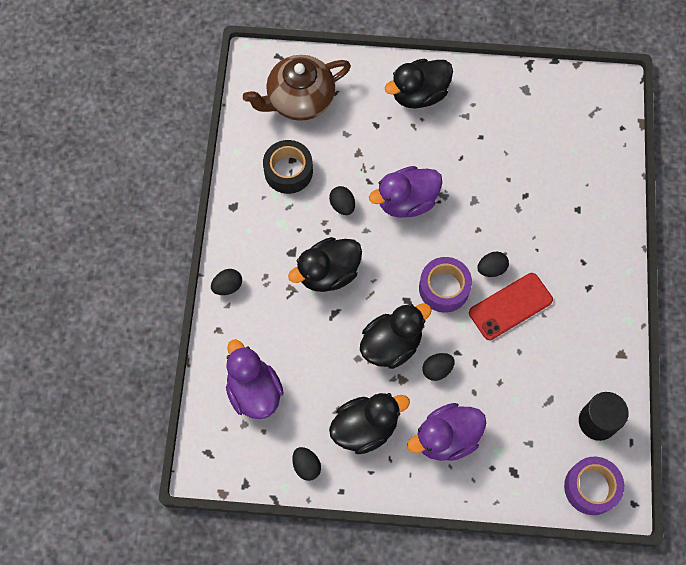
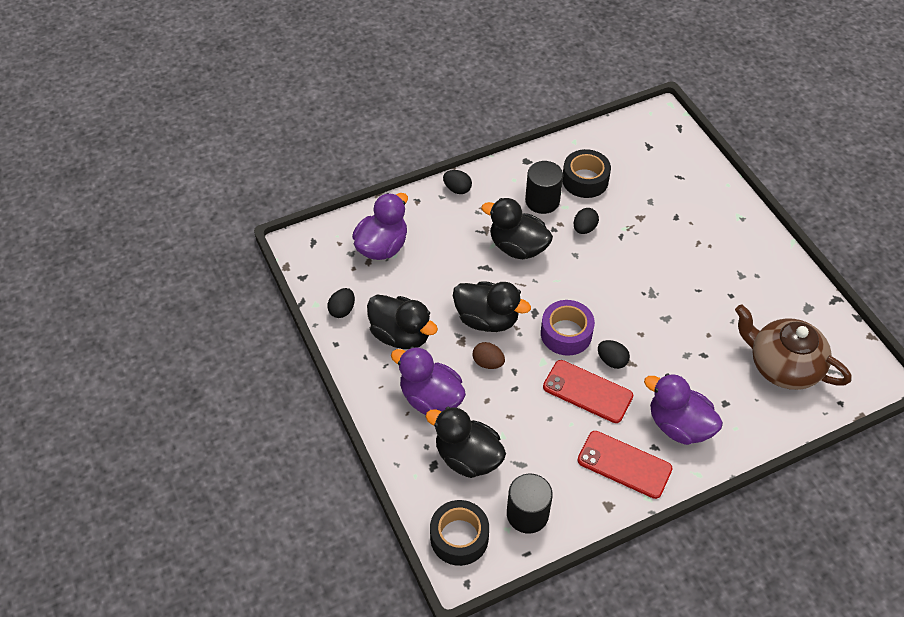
camera: 60 degrees right, 15 degrees down
brown teapot [243,55,351,121] -> brown teapot moved to [735,304,851,390]
purple duck [369,166,443,218] -> purple duck moved to [644,373,723,445]
black duck [385,59,453,108] -> black duck moved to [426,407,506,478]
black egg [422,353,455,381] -> brown egg [473,342,505,369]
purple tape [564,457,624,515] -> black tape [430,500,489,566]
none -> black cylinder [525,161,563,214]
none -> red phone [578,431,673,499]

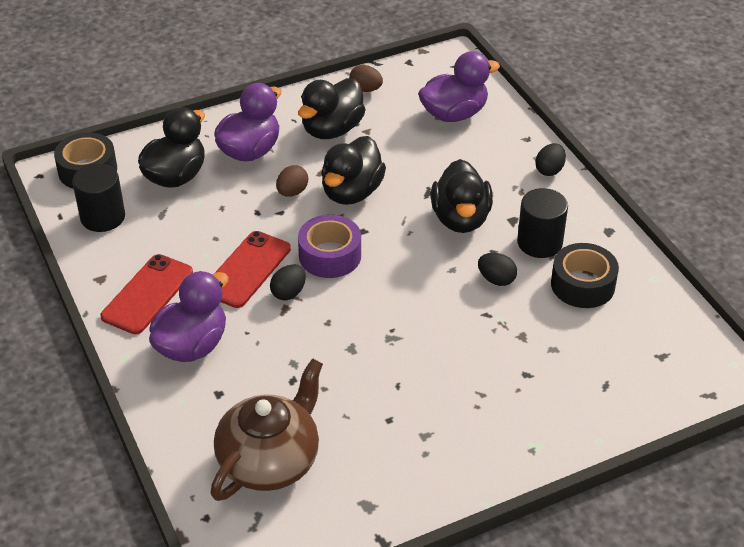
camera: 90 degrees right, 10 degrees down
black egg [327,288,355,318] -> brown egg [349,65,383,92]
purple duck [352,193,408,260] -> purple duck turned 60 degrees counterclockwise [418,51,500,122]
black duck [481,198,553,259] -> black duck turned 150 degrees clockwise [431,159,493,233]

